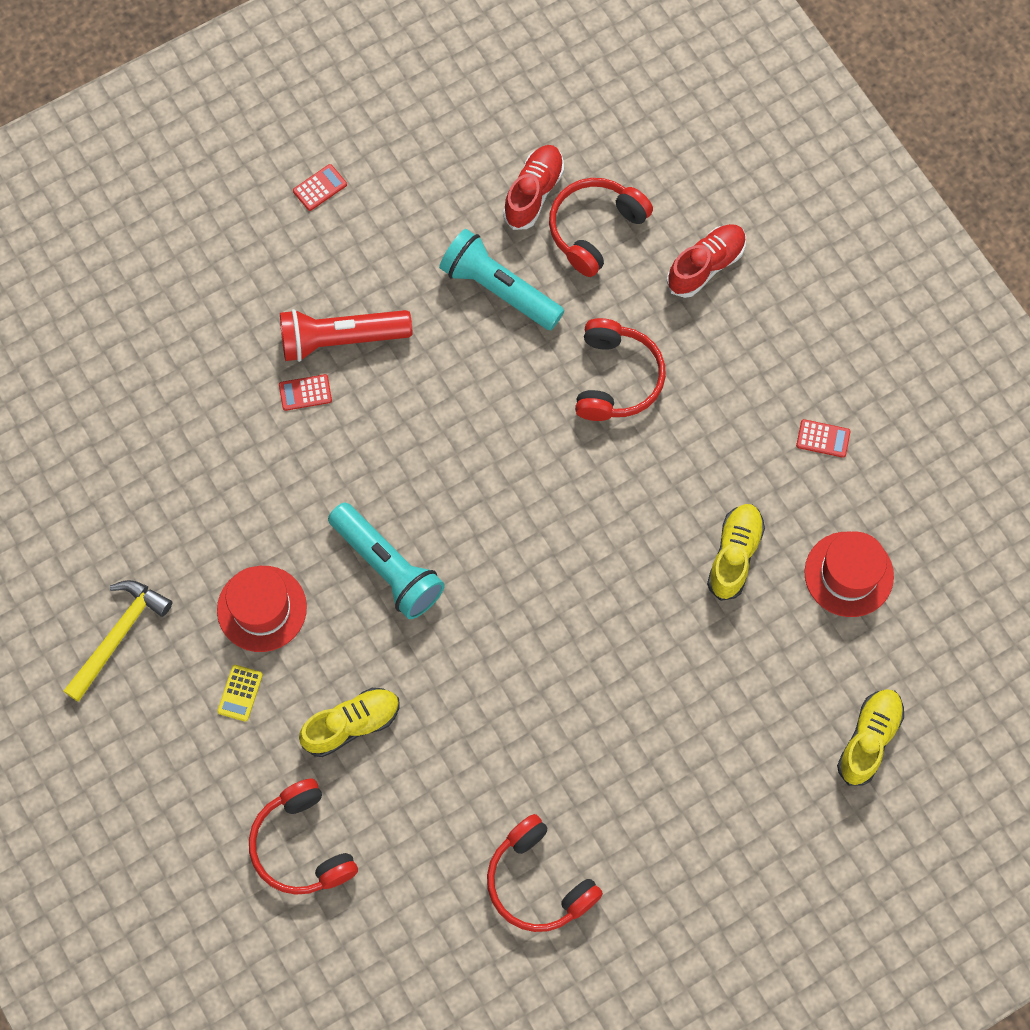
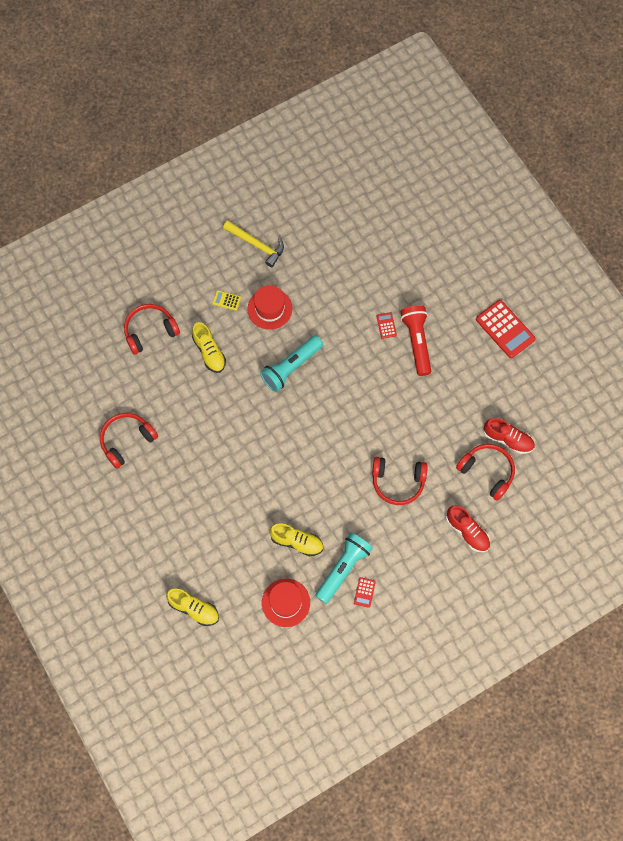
camera: 90 degrees right, 0 degrees up
red calculator [293,164,347,211] -> red calculator [476,300,536,358], size x2.13
turquoise flashlight [439,229,564,330] -> turquoise flashlight moved to [315,533,373,604]

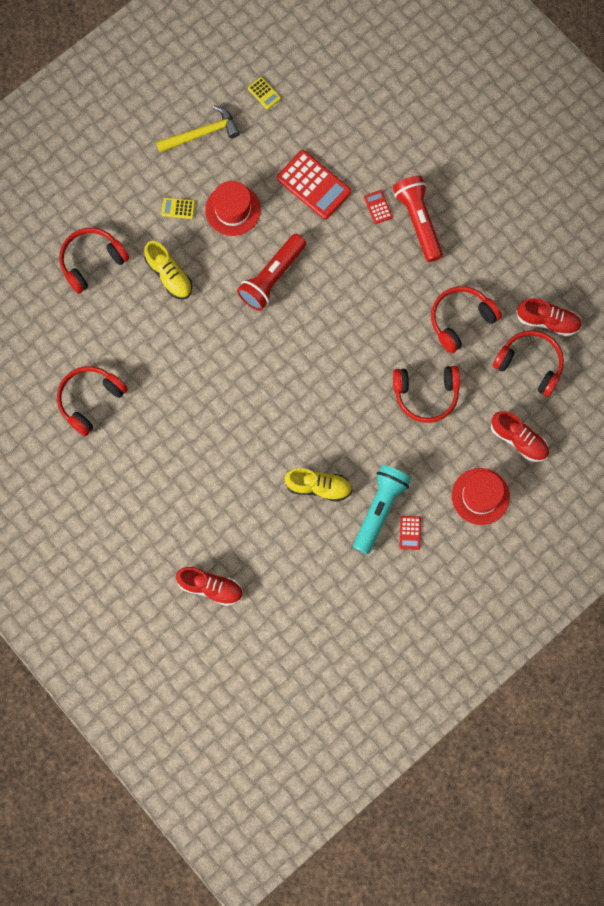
camera: 10 degrees left, 5 degrees up
yellow shoe [166,588,219,626] -> red shoe [176,567,243,606]
yellow hammer [223,221,284,267] -> yellow hammer turned 45 degrees counterclockwise [156,105,240,153]
turquoise flashlight [260,335,323,392] -> red flashlight [237,234,306,311]
red hat [262,579,310,627] -> red hat moved to [452,468,510,525]
red calculator [476,300,536,358] -> red calculator moved to [277,150,351,219]
none -> yellow calculator [248,77,281,110]
none -> red headphones [431,286,502,353]

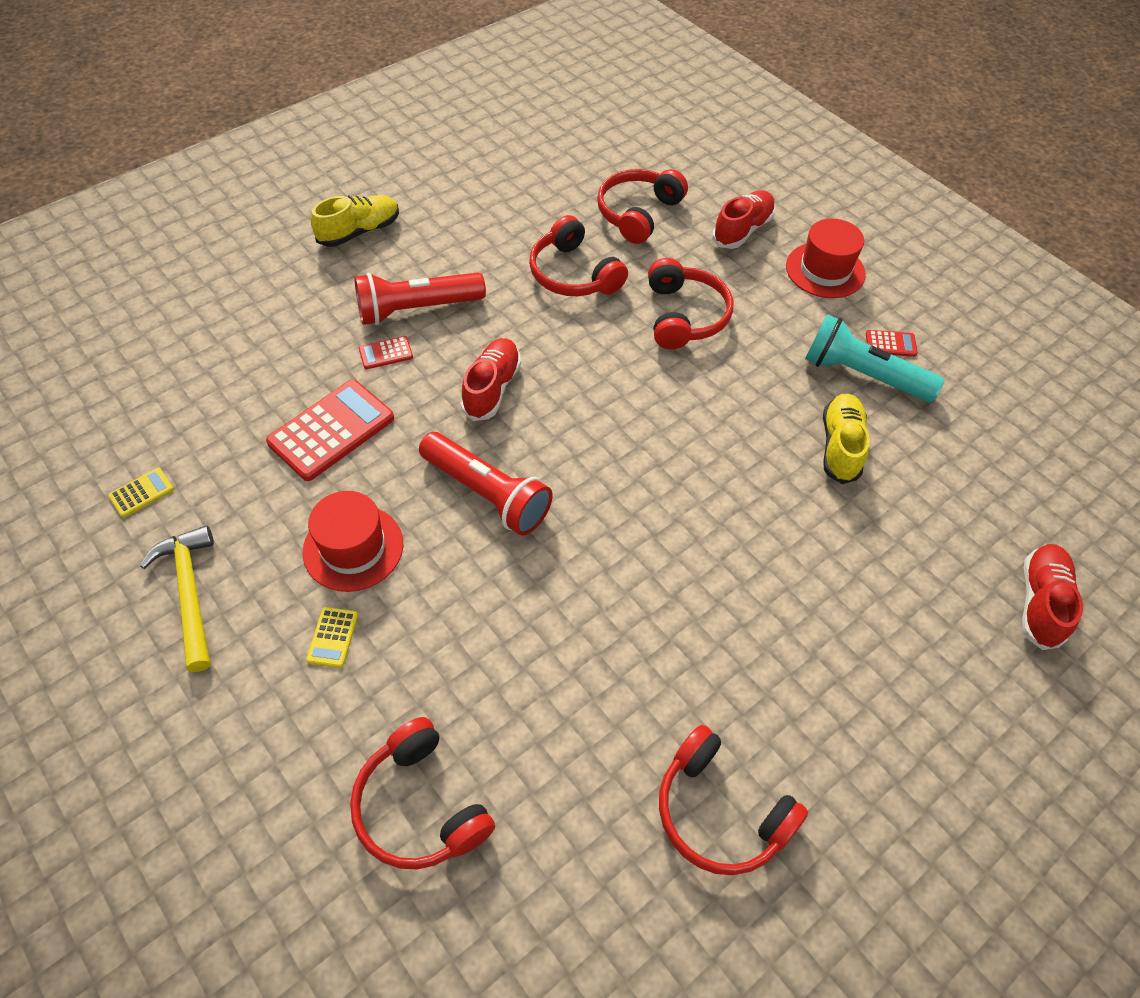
camera: 90 degrees left, 20 degrees down
yellow shoe [144,241,192,299] -> yellow shoe moved to [311,195,399,247]
red shoe [516,298,582,336] -> red shoe moved to [461,338,521,421]

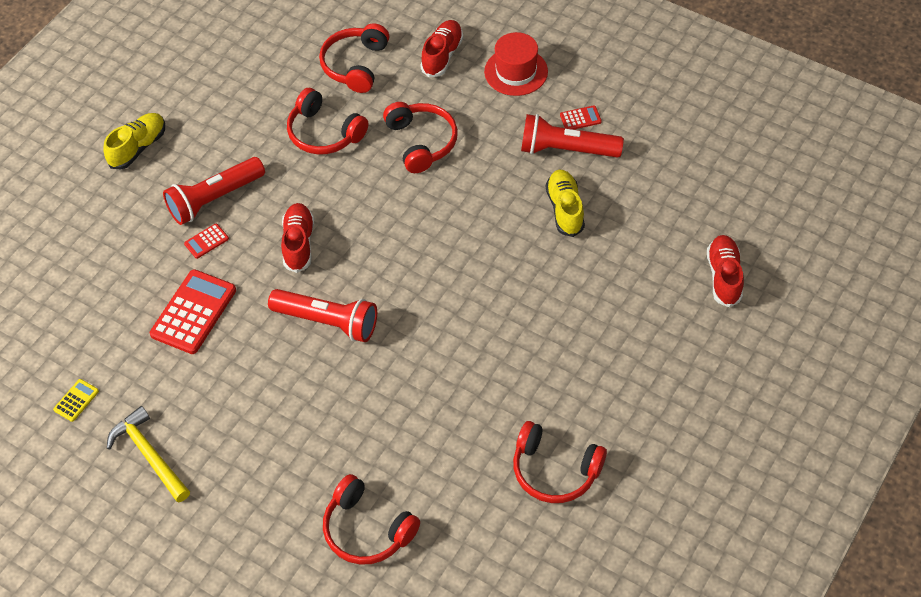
camera: 15 degrees left, 0 degrees up
red hat [303,491,403,592] -> none
yellow calculator [306,607,358,668] -> none
turquoise flashlight [805,314,945,402] -> red flashlight [521,114,624,158]

